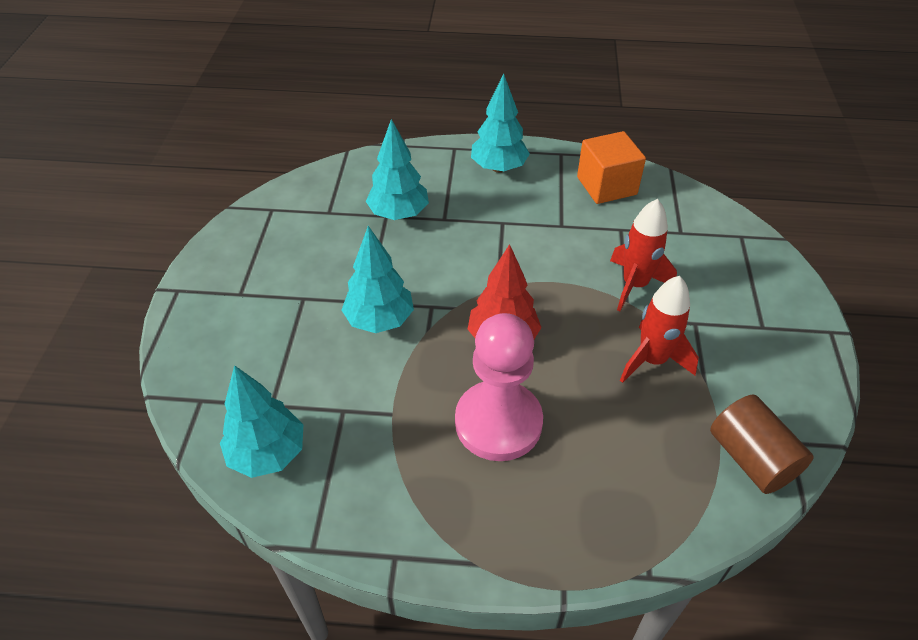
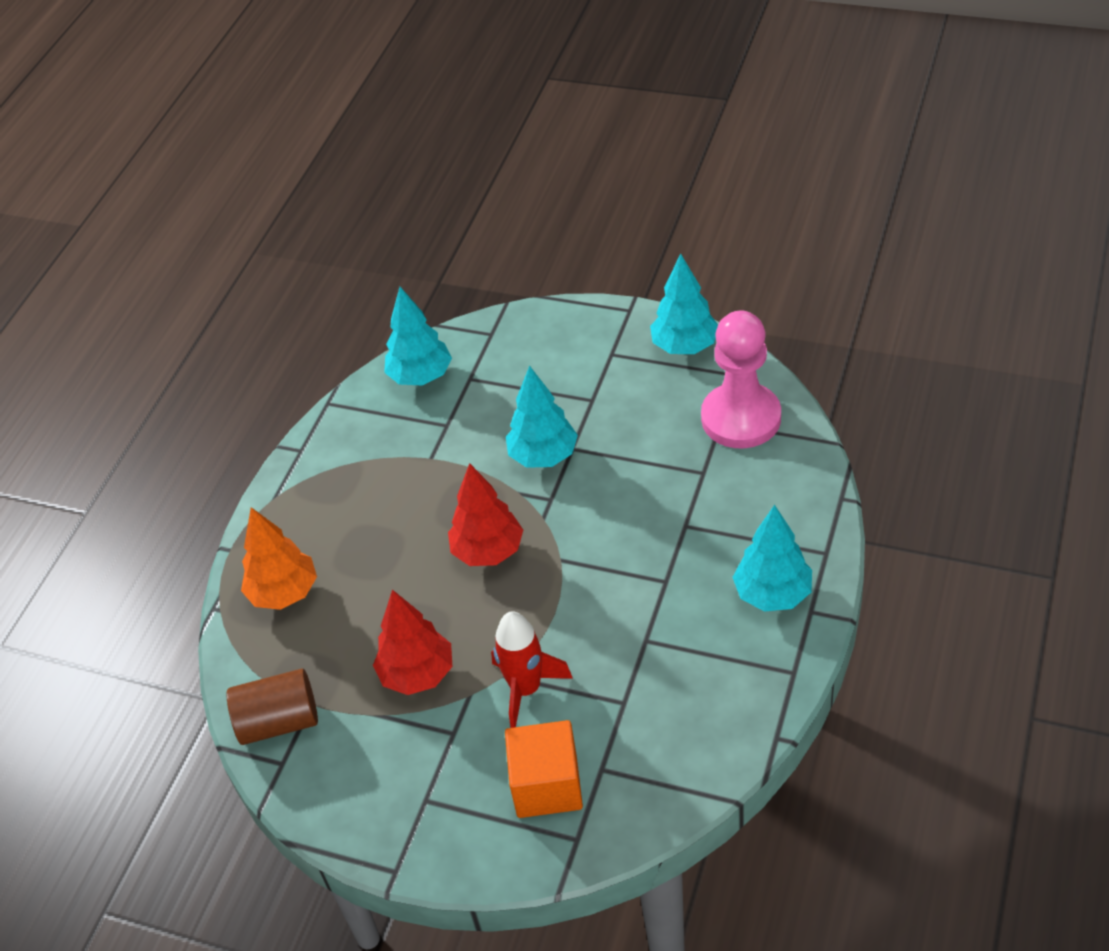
camera: 110 degrees right, 0 degrees up
turquoise tree [366,119,429,220] -> turquoise tree moved to [650,254,718,354]
pink pawn [455,313,543,461] -> pink pawn moved to [701,311,781,448]
orange cube [577,131,646,204] -> orange cube moved to [505,720,583,818]
red rocket [620,276,699,383] -> red tree [373,590,452,695]
none -> orange tree [241,507,317,610]

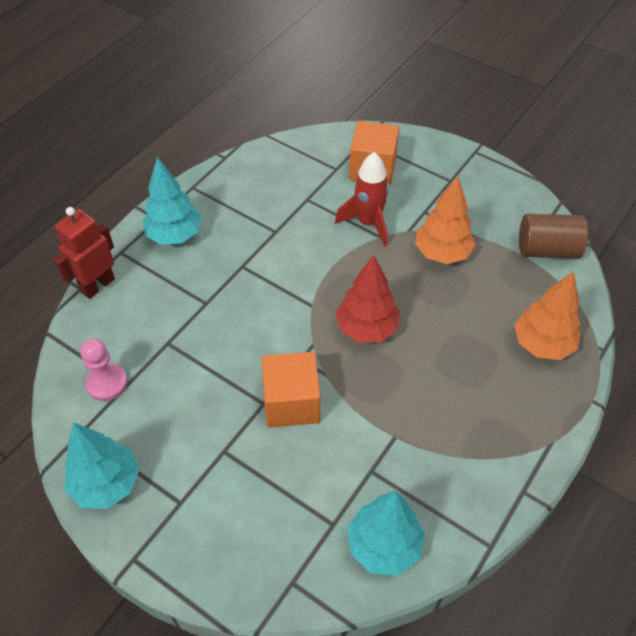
camera: 170 degrees left, 5 degrees up
red tree [373,590,452,695] -> orange tree [415,176,475,264]
turquoise tree [506,365,578,468] -> orange cube [262,352,320,427]
pink pawn [701,311,781,448] -> pink pawn [80,339,127,401], size x0.55
none -> red robot [53,207,115,299]

